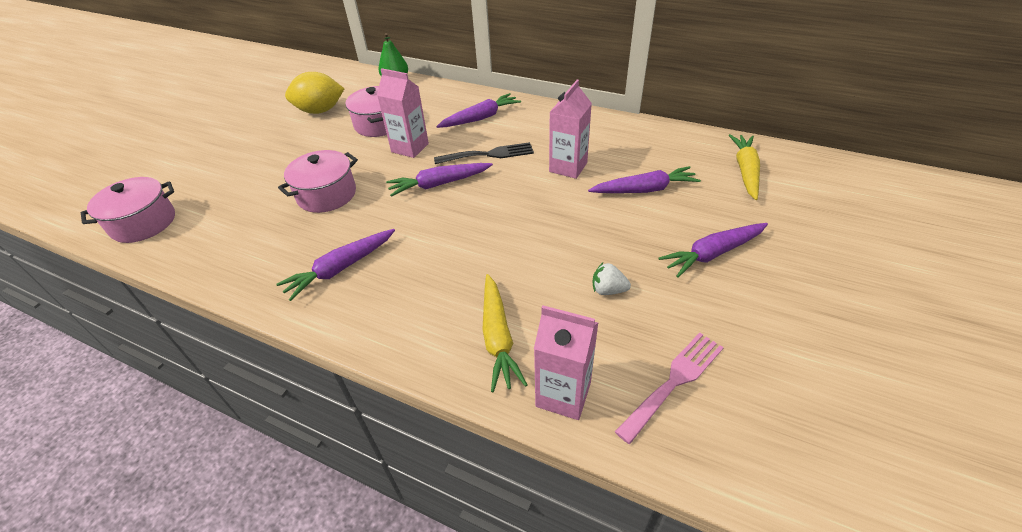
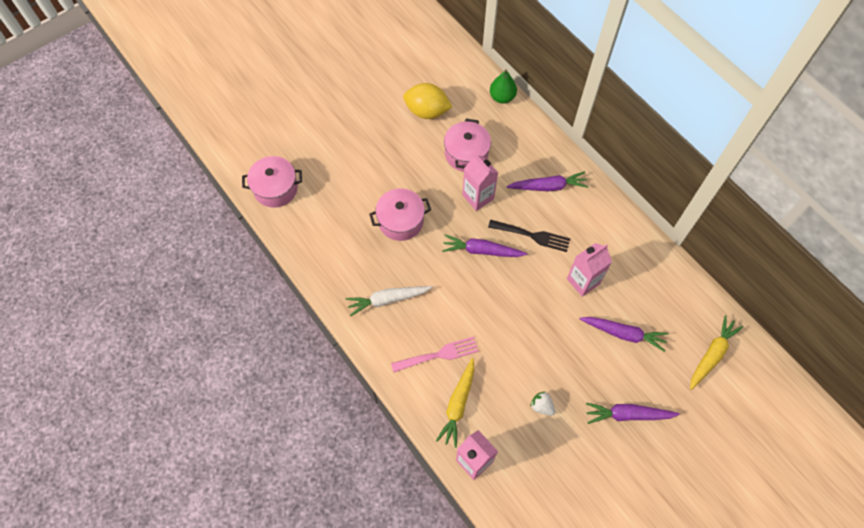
camera: 25 degrees right, 20 degrees up
purple carrot [276,229,395,301] -> white carrot [346,286,433,316]
pink fork [615,333,724,444] -> pink fork moved to [391,337,479,372]

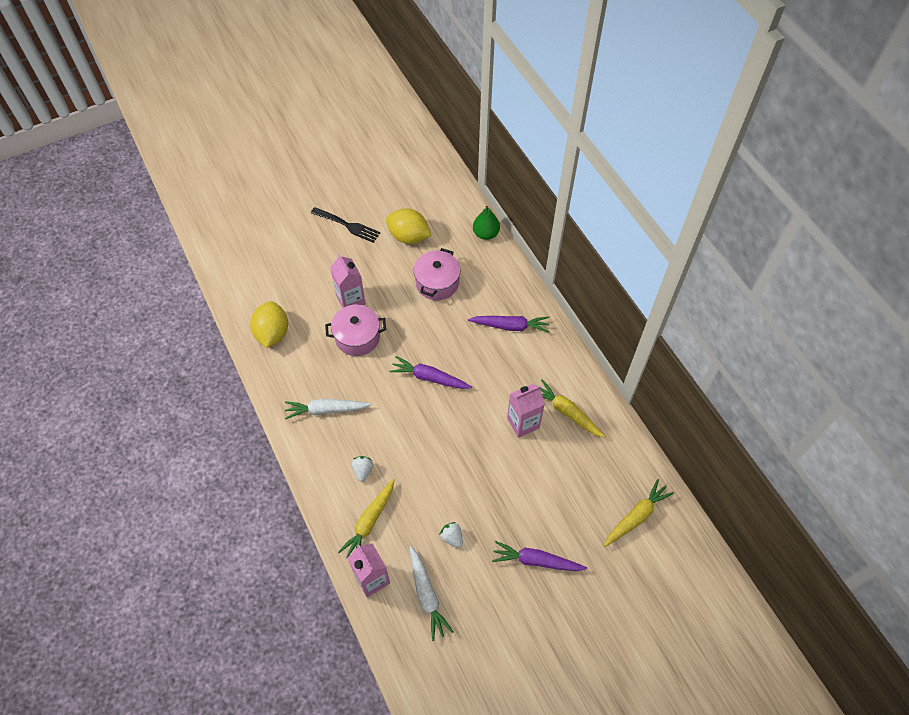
camera: 10 degrees right, 5 degrees down
pink pot [242,156,302,208] -> none
pink fork [391,337,479,372] -> white strawberry [352,456,373,482]
pink carton [462,153,498,211] -> pink carton moved to [330,254,366,308]
black fork [488,220,570,252] -> black fork moved to [311,207,380,243]
purple carrot [579,317,669,352] -> none
none -> yellow lemon [250,301,288,348]
none -> white carrot [409,546,454,641]
none -> yellow carrot [536,379,605,438]

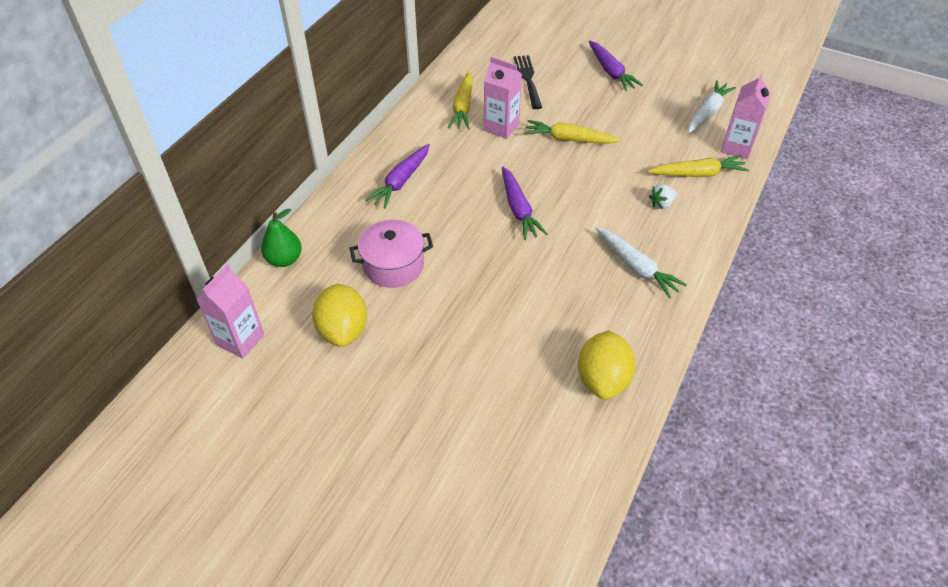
camera: 125 degrees left, 10 degrees down
yellow lemon [250,301,288,348] -> yellow lemon turned 45 degrees counterclockwise [578,330,636,400]
black fork [311,207,380,243] -> black fork moved to [513,55,542,109]
pink pot [325,304,386,356] -> none
pink carton [330,254,366,308] -> pink carton moved to [196,264,264,359]
white strawberry [439,522,463,548] -> none
purple carrot [468,316,550,333] -> purple carrot turned 120 degrees counterclockwise [365,144,430,209]
yellow carrot [604,479,674,547] -> yellow carrot moved to [524,120,621,144]

